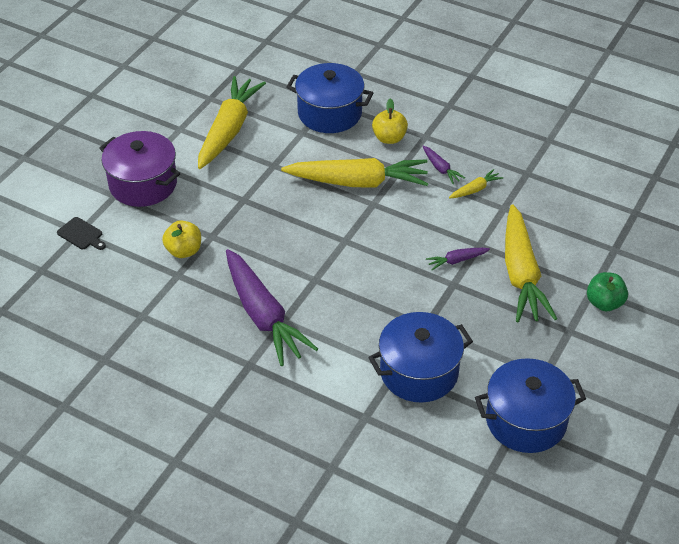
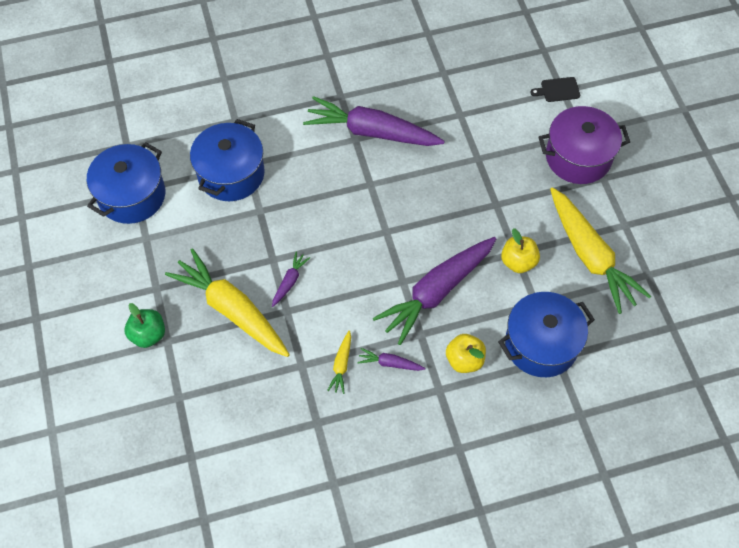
camera: 135 degrees right, 15 degrees up
yellow apple [162,220,201,258] -> yellow apple moved to [501,228,540,273]
yellow carrot [281,158,428,187] -> purple carrot [373,237,496,345]

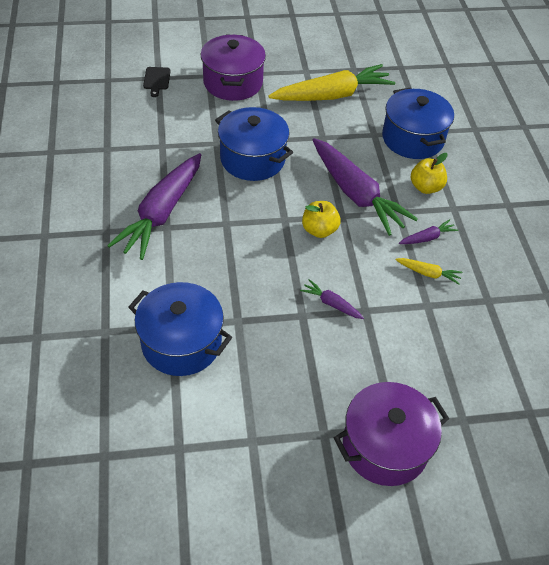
camera: 85 degrees left, 10 degrees down
blue pot [87,142,165,224] -> blue pot moved to [215,107,293,181]
green apple [124,303,165,348] -> purple pot [334,382,449,486]
yellow carrot [165,248,290,357] -> none
purple carrot [357,348,425,371] -> purple carrot turned 135 degrees counterclockwise [399,219,458,244]
yellow apple [501,228,540,273] -> yellow apple moved to [302,201,341,238]

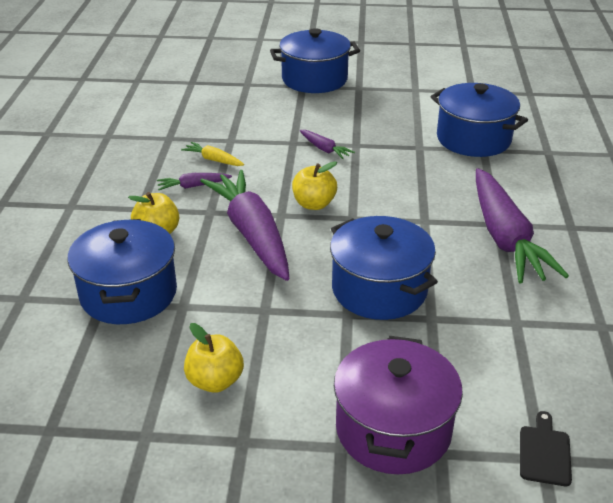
camera: 165 degrees left, 15 degrees down
purple carrot [107,153,201,260] -> purple carrot turned 135 degrees clockwise [476,168,569,284]
yellow carrot [268,64,395,101] -> yellow apple [184,323,244,393]
purple pot [334,382,449,486] -> blue pot [270,28,360,93]

